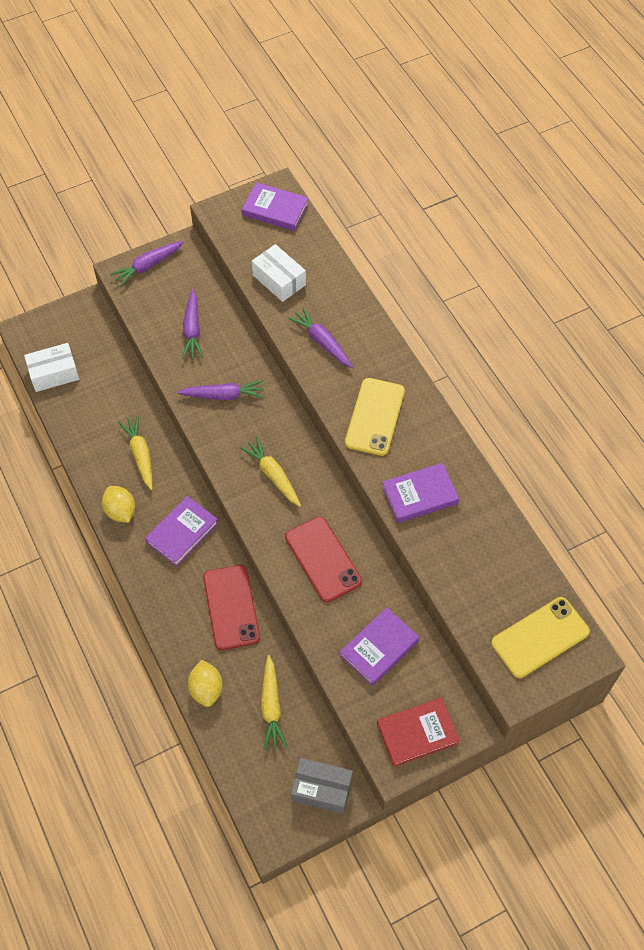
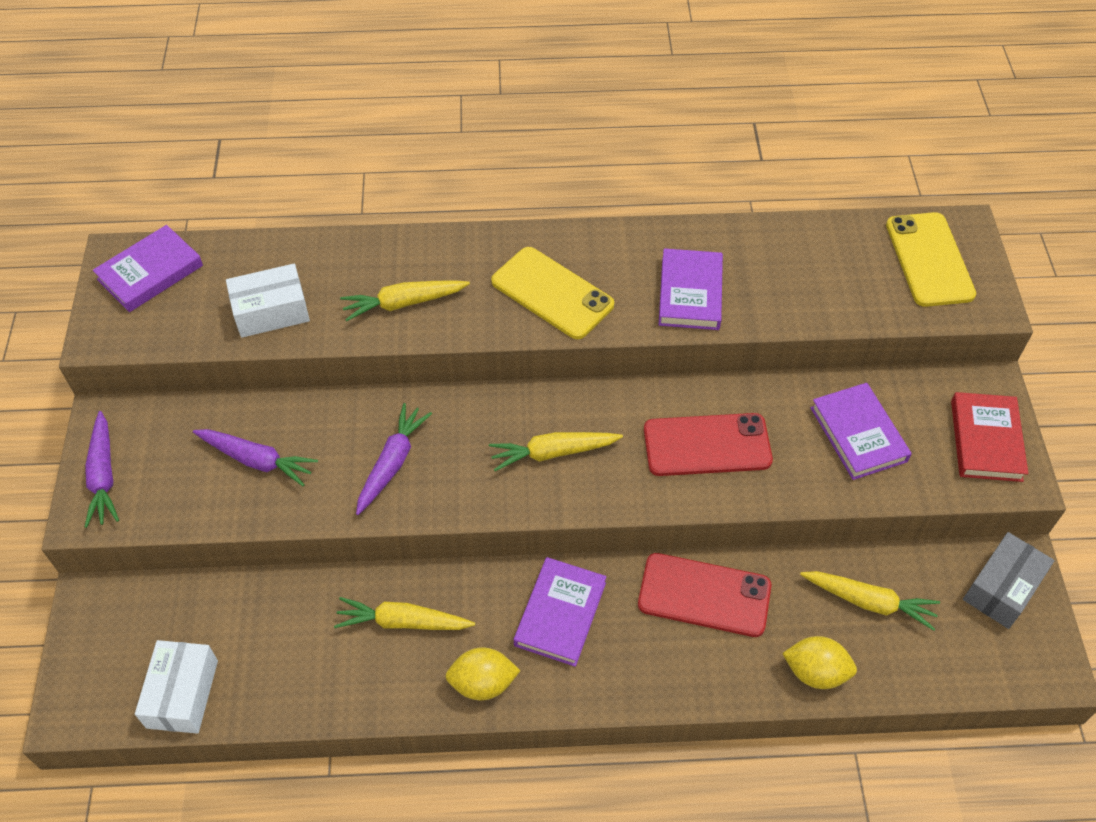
camera: 65 degrees left, 5 degrees down
purple book [145,496,219,567] -> purple book turned 45 degrees clockwise [514,557,606,667]
purple carrot [288,307,353,368] -> yellow carrot [340,280,470,321]

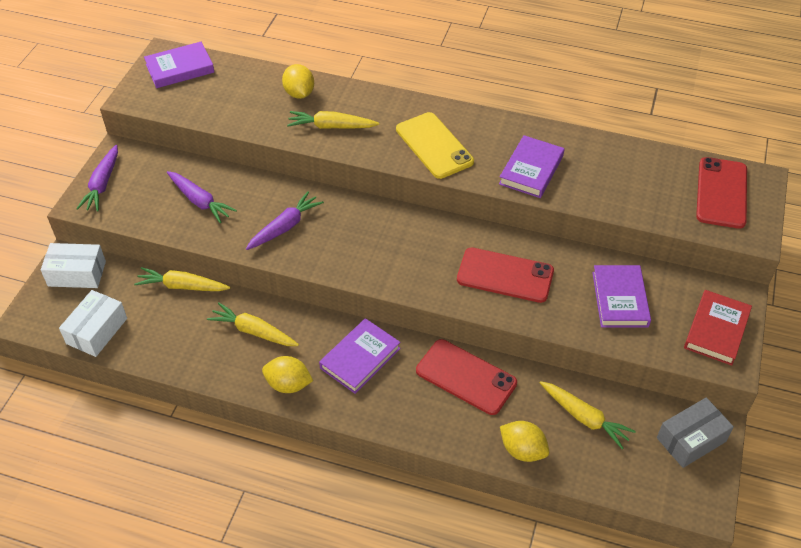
camera: 20 degrees right, 5 degrees down
white box [226,264,310,338] -> white box moved to [41,243,106,288]
yellow carrot [489,432,623,471] -> yellow carrot moved to [134,267,230,291]
yellow phone [886,212,976,307] -> red phone [696,157,747,229]
none -> yellow lemon [282,64,314,99]

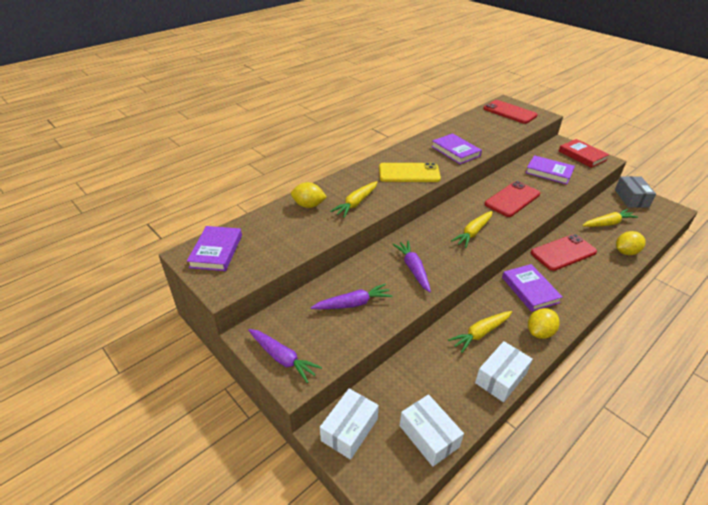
camera: 60 degrees left, 10 degrees down
yellow carrot [134,267,230,291] -> yellow carrot moved to [451,211,493,248]
none -> white box [475,341,533,402]

